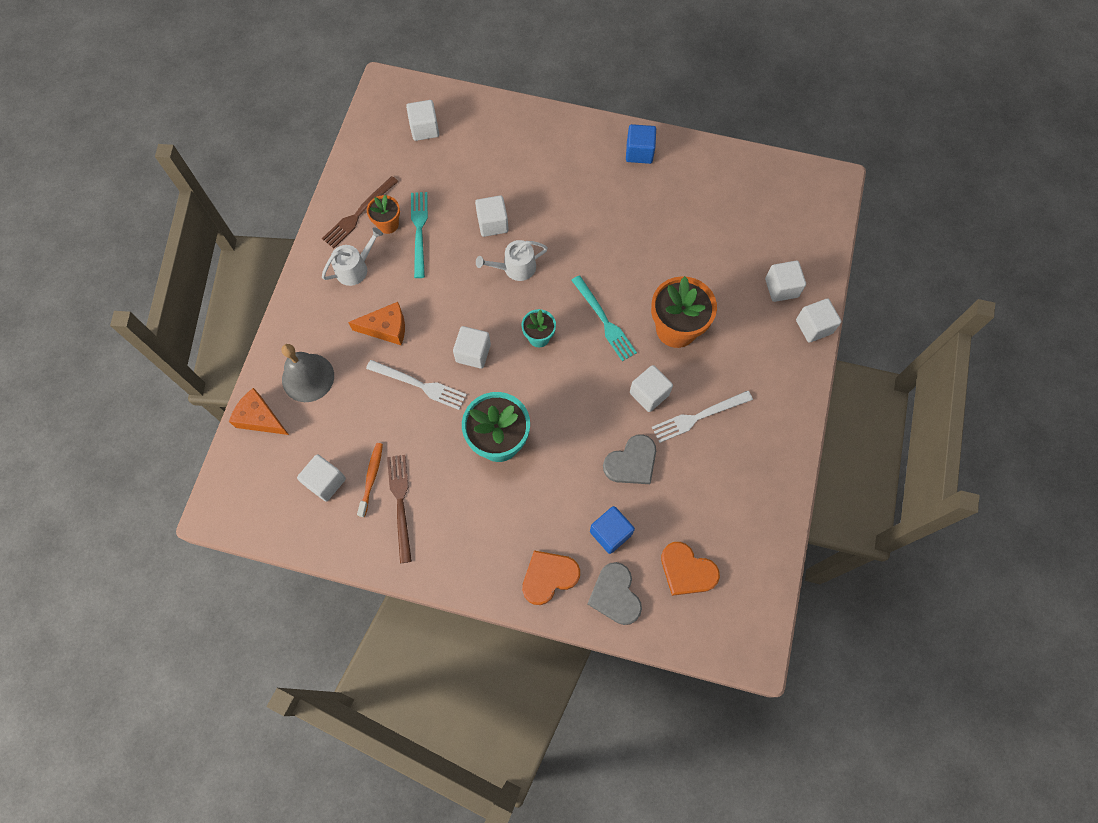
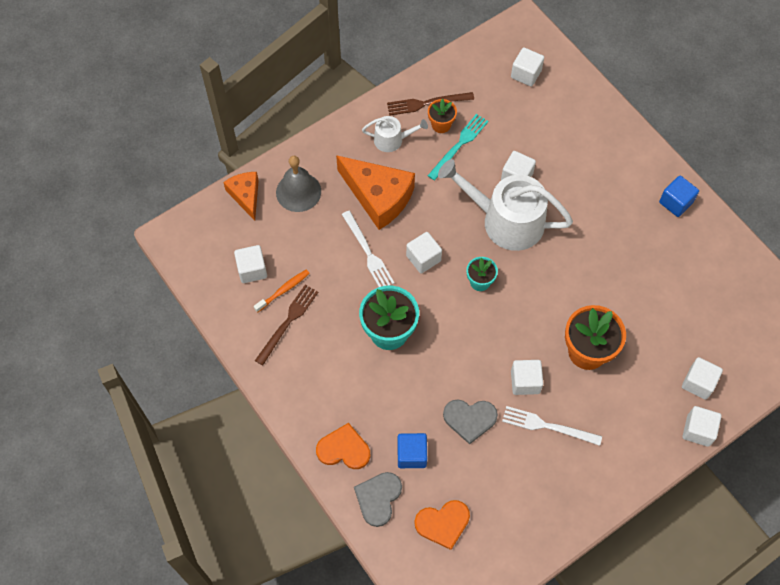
camera: 40 degrees right, 5 degrees down
orange cheese [348,302,405,345] -> orange cheese [336,155,415,230], size x1.72
white watering can [476,240,548,281] -> white watering can [438,159,573,251], size x2.04
turquoise fork [571,275,637,361] -> none
orange heart [661,542,720,596] -> orange heart turned 90 degrees counterclockwise [414,500,470,550]

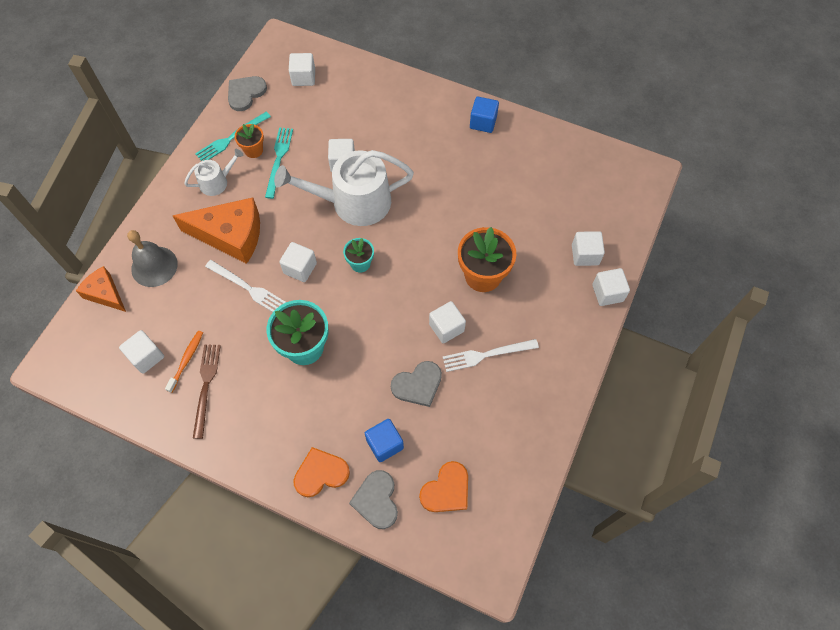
camera: 30 degrees left, 0 degrees up
brown fork [387,92,474,116] -> turquoise fork [195,111,271,161]
none -> grey heart [228,76,267,111]

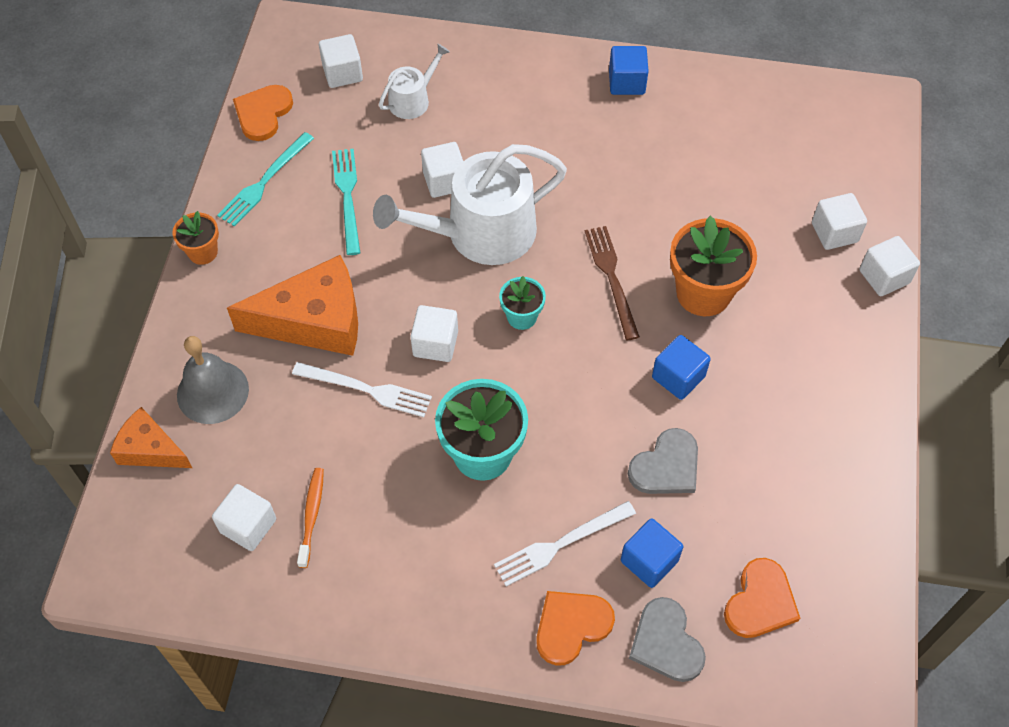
camera: 15 degrees left, 5 degrees down
white watering can [184,149,244,196] -> white watering can moved to [379,44,450,119]
brown fork [193,344,221,439] -> brown fork moved to [585,226,640,340]
grey heart [228,76,267,111] -> orange heart [233,85,293,141]
orange flower pot [235,124,264,158] -> orange flower pot moved to [172,211,219,265]
white cube [429,301,466,343] -> blue cube [652,335,711,400]
white fork [443,339,539,372] -> white fork moved to [494,501,636,587]

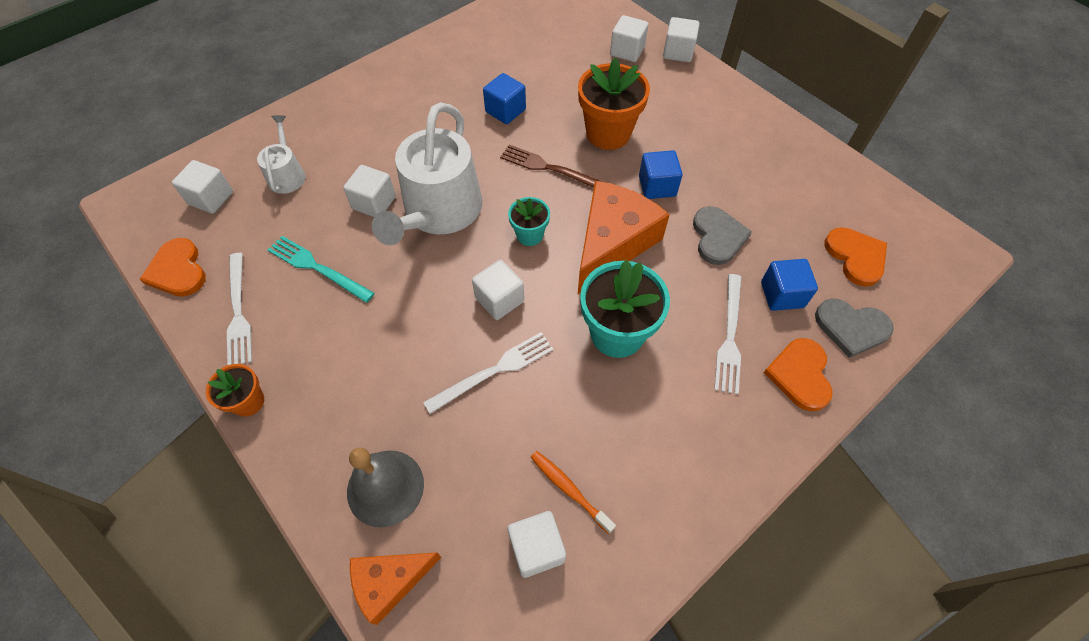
camera: 50 degrees left, 0 degrees up
turquoise fork [217,132,314,227] -> white fork [227,253,252,365]
orange cheese [227,255,358,356] -> orange cheese moved to [578,181,670,294]
blue cube [609,46,649,95] -> blue cube moved to [483,73,526,124]

